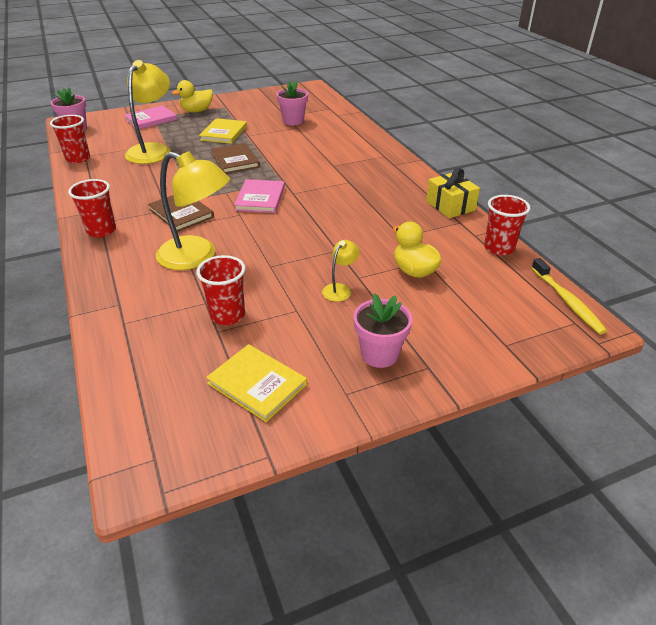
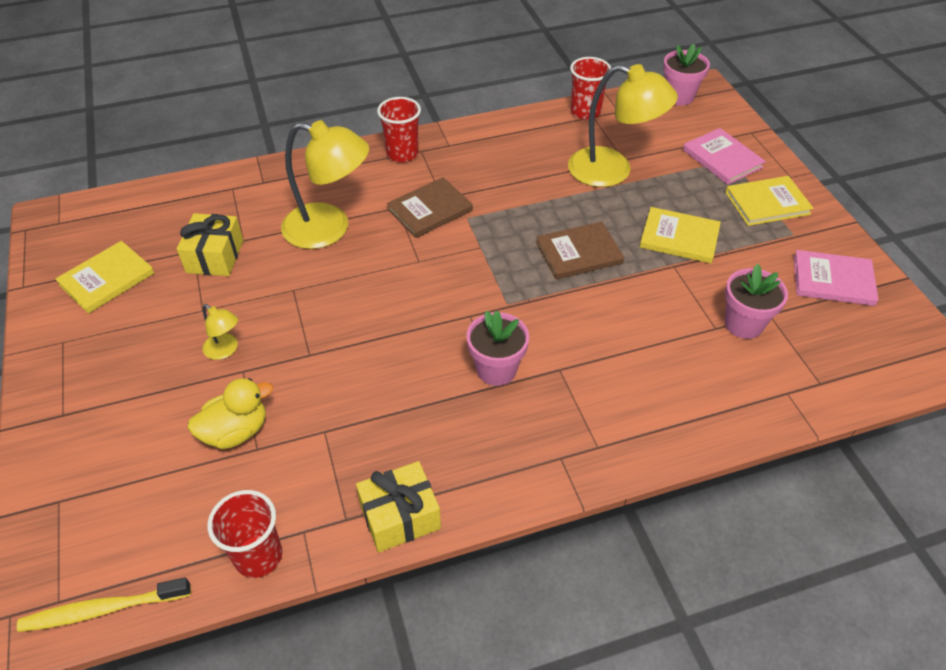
camera: 95 degrees right, 10 degrees up
yellow lamp [156,151,230,270] -> yellow lamp turned 105 degrees counterclockwise [281,120,369,249]
yellow duck [172,80,213,112] -> yellow book [725,176,814,226]
red cup [196,255,245,325] -> yellow gift [177,213,244,276]
pink book [234,179,285,213] -> pink book moved to [793,250,879,306]
pink flower pot [354,293,412,368] -> pink flower pot moved to [466,310,529,386]

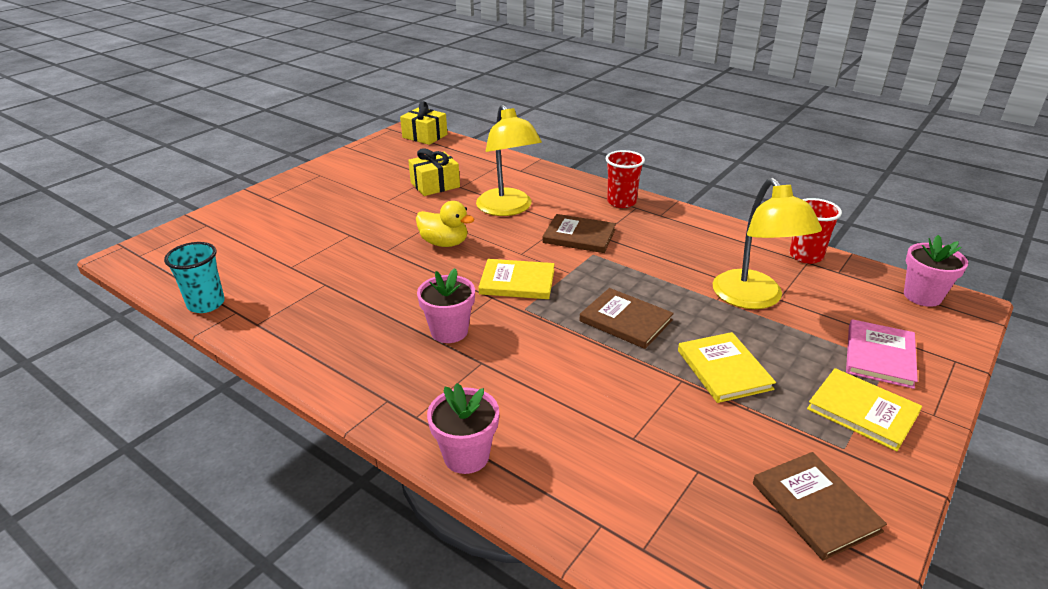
camera: 55 degrees right, 15 degrees down
yellow toothbrush [17,578,191,632] -> none
yellow book [56,241,154,314] -> yellow book moved to [478,259,555,299]
yellow duck [188,378,273,449] -> yellow duck moved to [416,201,474,247]
yellow lamp [203,304,238,360] -> none
red cup [207,490,282,578] -> turquoise cup [164,242,225,313]
yellow gift [356,461,441,552] -> yellow gift moved to [400,101,447,145]
pink flower pot [725,264,788,339] -> pink flower pot moved to [427,383,499,474]
pink book [793,250,879,306] -> brown book [753,452,887,561]

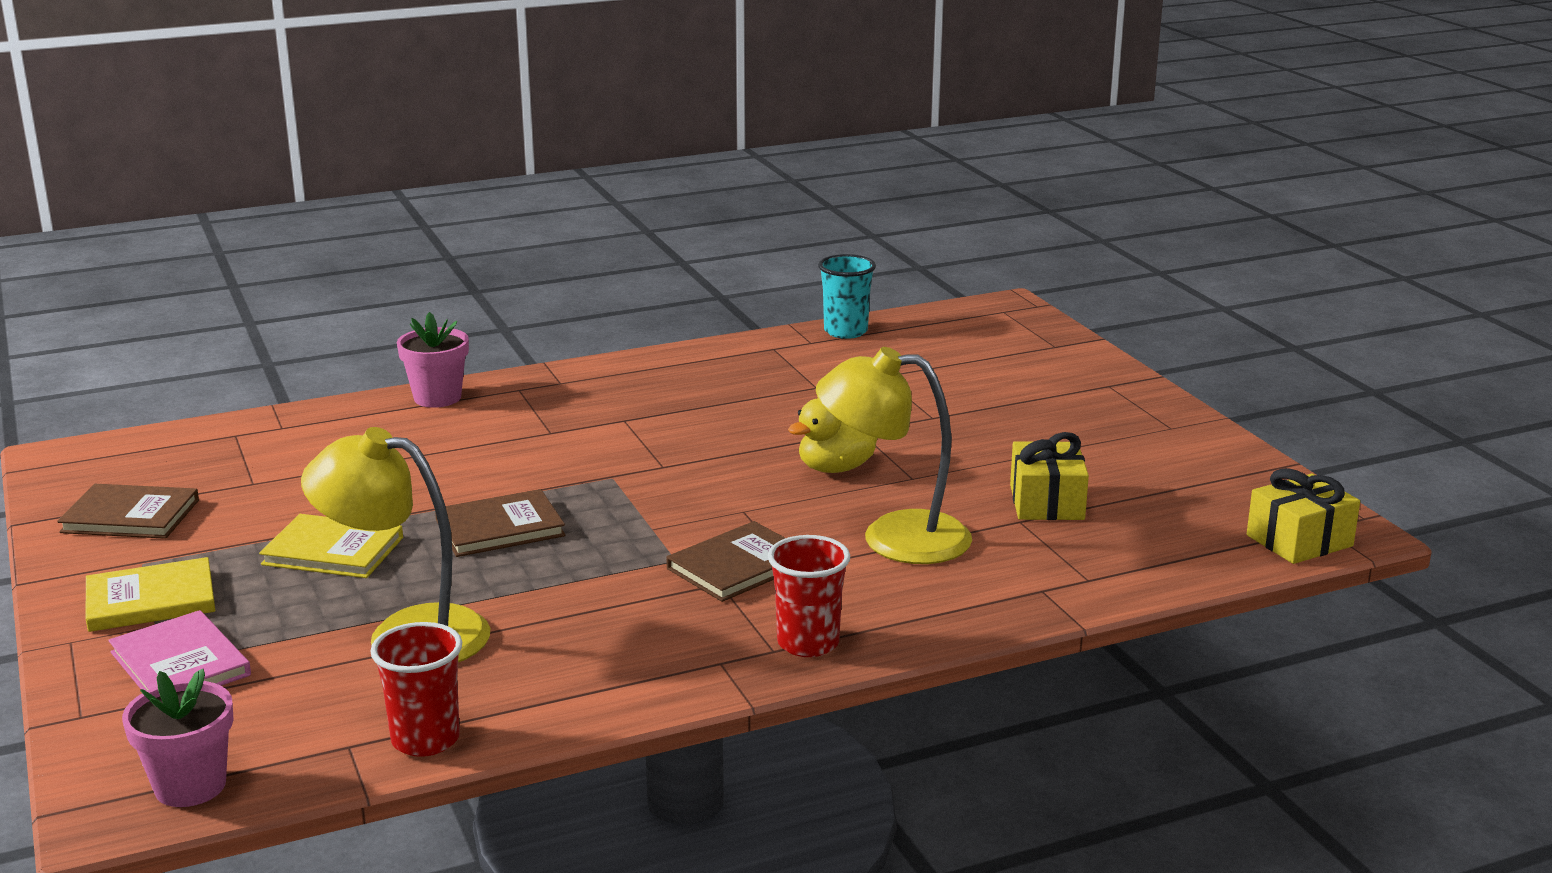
camera: 120 degrees right, 10 degrees down
pink flower pot [417,268,475,343] -> none
yellow book [478,259,555,299] -> none

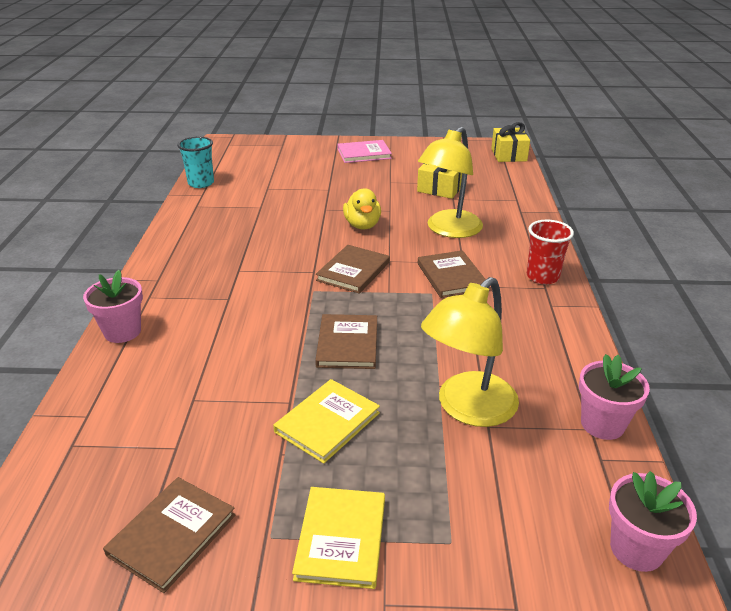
camera: 65 degrees left, 10 degrees up
pink book [109,610,251,691] -> pink book moved to [338,140,392,163]
red cup [370,622,462,757] -> pink flower pot [579,354,650,440]
none -> brown book [316,245,390,294]

